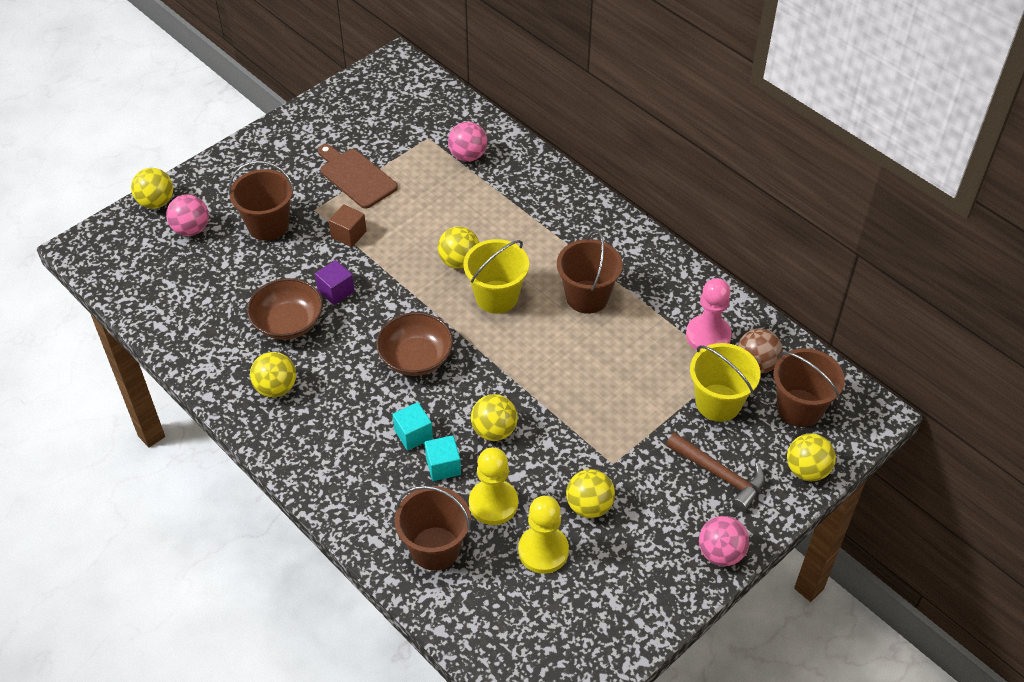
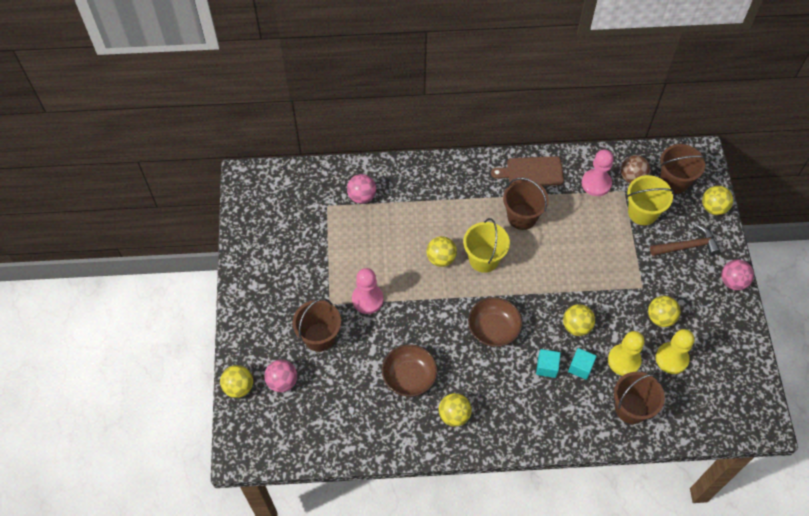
camera: 50 degrees left, 10 degrees up
purple cube [315,260,355,305] -> none
brown cutting board [318,144,398,209] -> brown cutting board moved to [491,156,564,186]
brown cube [329,204,367,247] -> pink pawn [352,268,383,314]

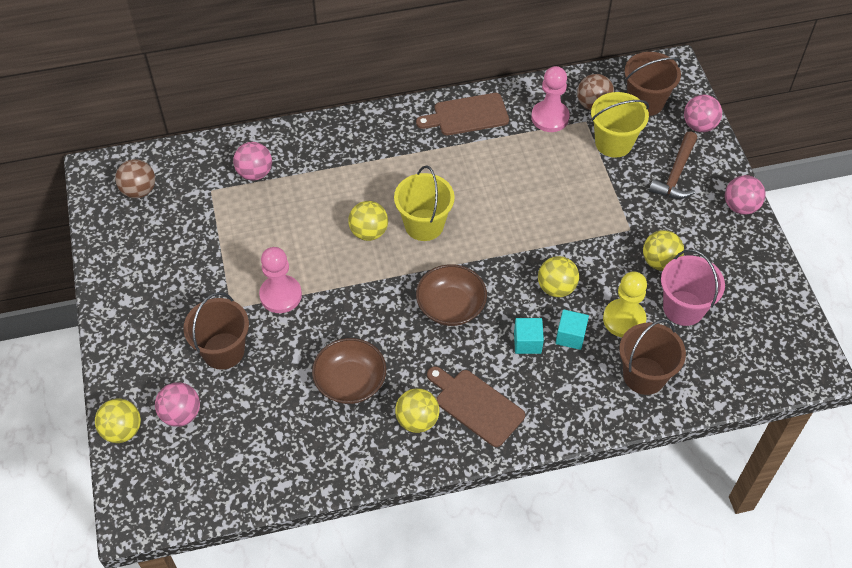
camera: 10 degrees left, 5 degrees down
brown bucket [503,178,549,230] -> none
brown hammer [650,225,720,256] -> brown hammer turned 135 degrees clockwise [649,131,697,199]
yellow pawn [656,329,694,374] -> pink bucket [661,249,725,326]
yellow ball [702,186,733,215] -> pink ball [684,95,722,132]
none -> brown ball [115,159,155,198]
none -> brown cutting board [427,366,525,447]

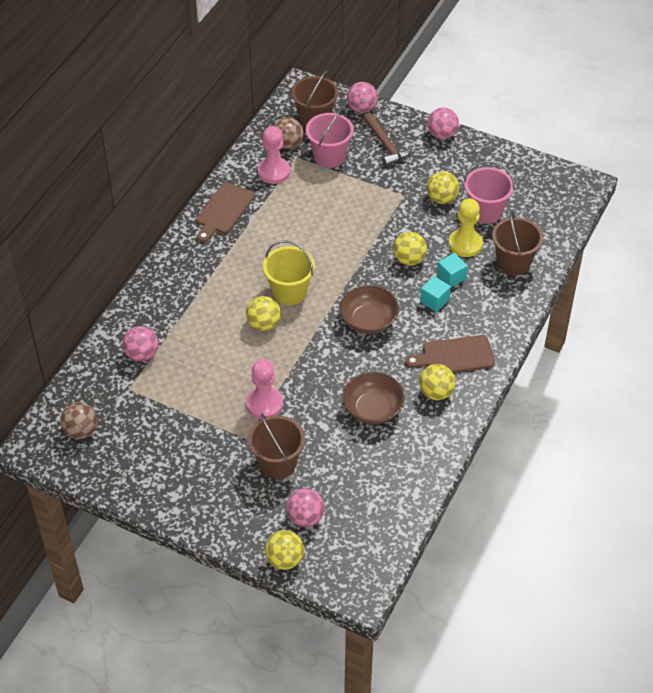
camera: 50 degrees left, 5 degrees down
yellow bucket [591,92,649,158] -> pink bucket [306,108,354,168]

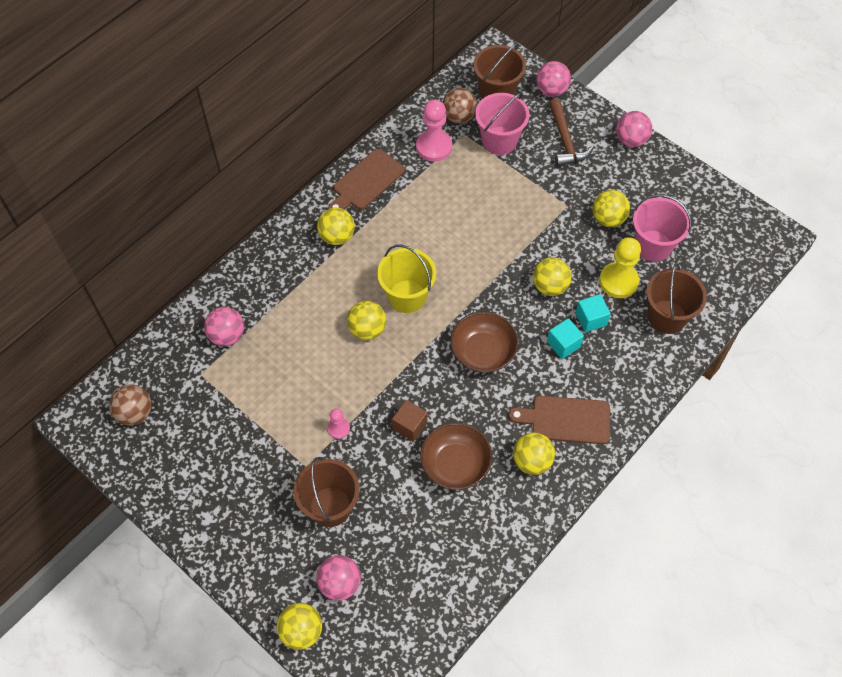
camera: 15 degrees right, 10 degrees up
pink pawn [246,359,283,419] -> pink pawn [328,408,350,439], size x0.53
none -> yellow ball [317,208,355,245]
none -> brown cube [392,400,427,442]

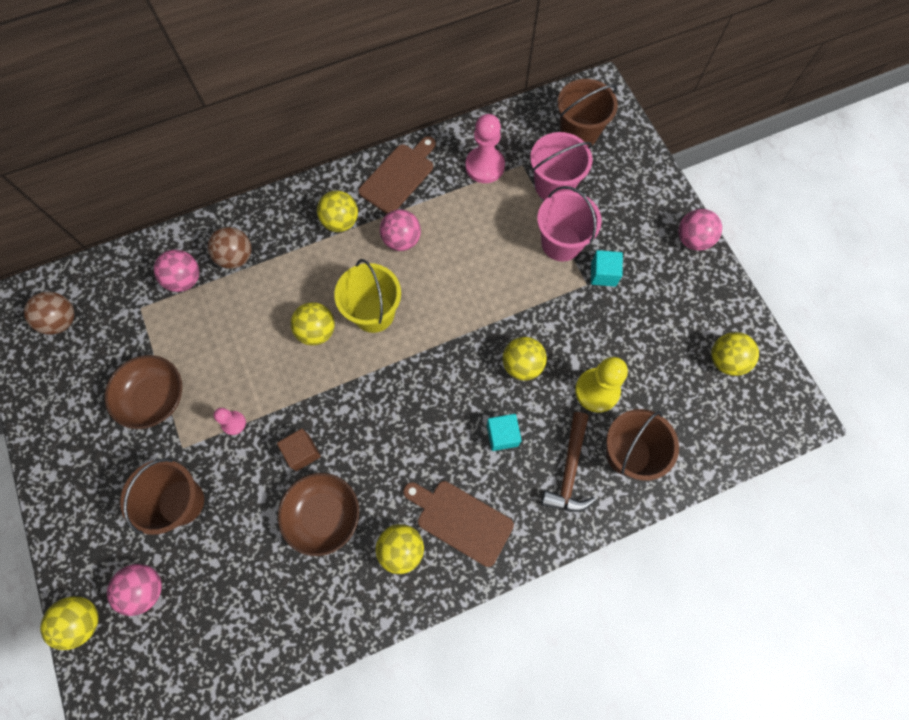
camera: 25 degrees right, 10 degrees up
brown cutting board [328,149,405,210] -> brown cutting board turned 150 degrees clockwise [358,136,436,214]
brown ball [443,88,477,124] -> brown ball moved to [208,227,251,269]
brown bowl [450,312,519,373] -> brown bowl moved to [105,355,182,429]
pink ball [536,61,571,97] -> pink ball moved to [380,209,421,251]
brown hammer [549,99,593,166] -> brown hammer moved to [541,412,596,512]
turquoise cube [576,294,611,332] -> turquoise cube moved to [591,250,623,287]
yellow ball [593,190,630,227] -> yellow ball moved to [712,332,759,376]
pink bucket [633,194,692,262] -> pink bucket moved to [537,186,602,261]

